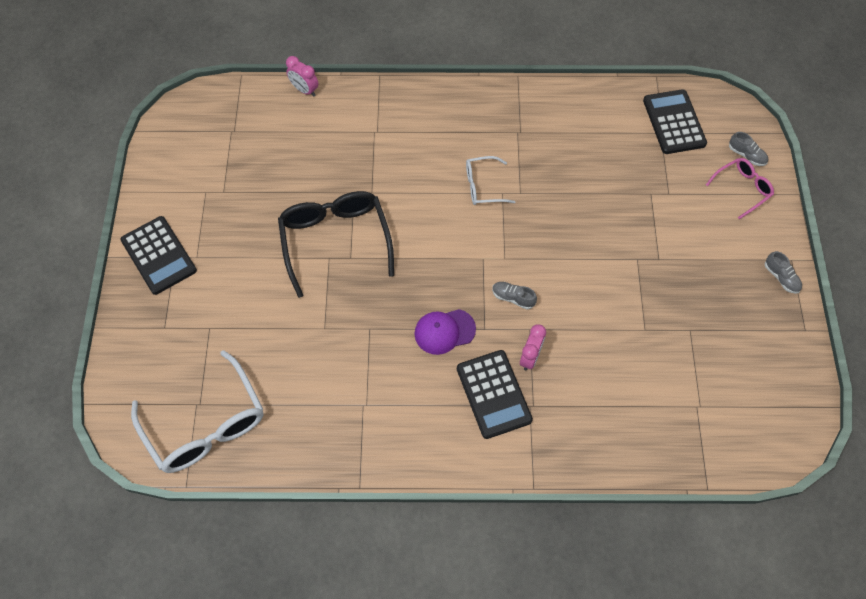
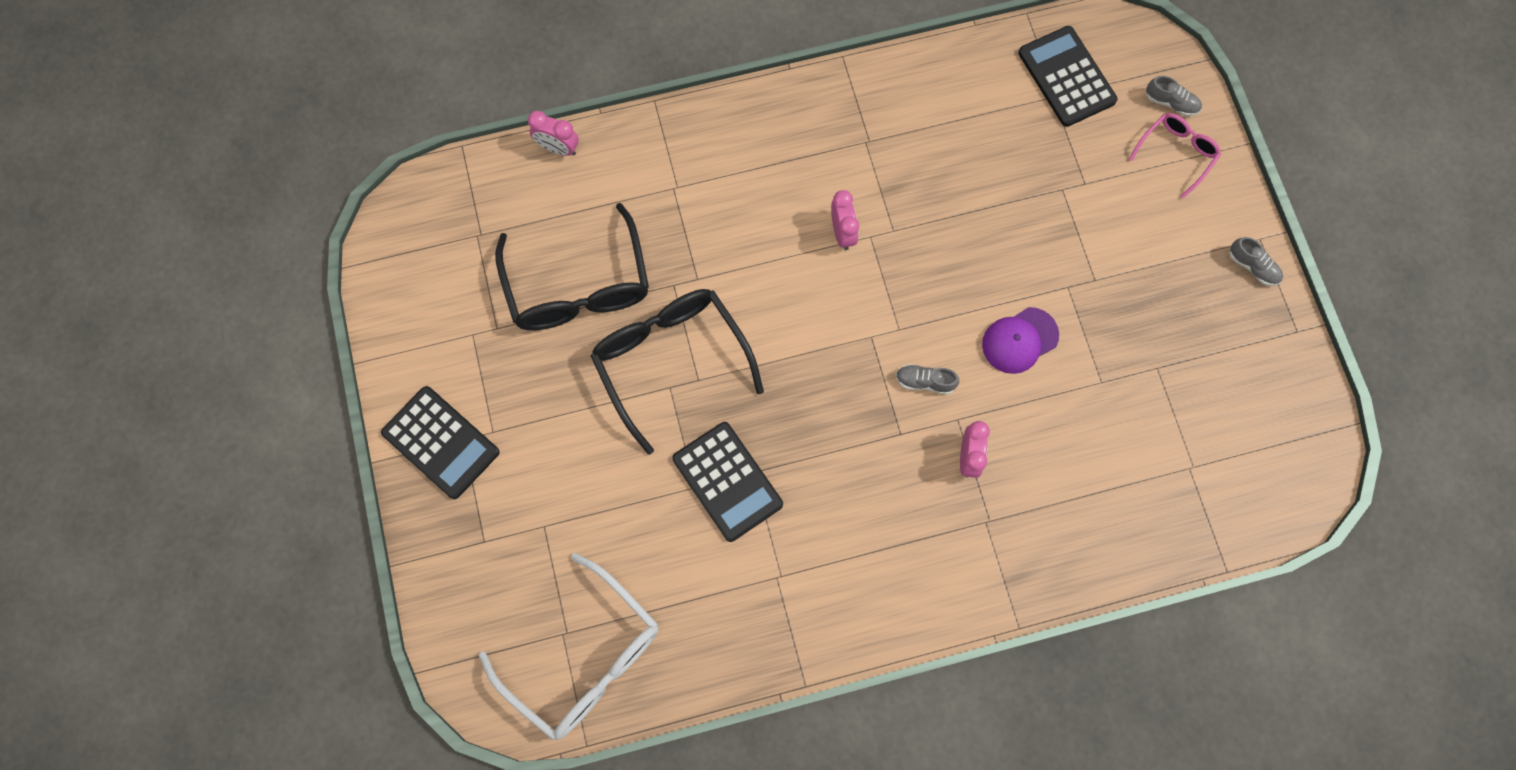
camera: 15 degrees left, 10 degrees up
purple cap [415,309,476,355] -> purple cap moved to [982,307,1059,374]
black calculator [457,350,533,439] -> black calculator moved to [672,422,783,542]
white glasses [466,156,515,205] -> pink clock [831,190,859,250]
none -> black glasses [495,203,649,330]

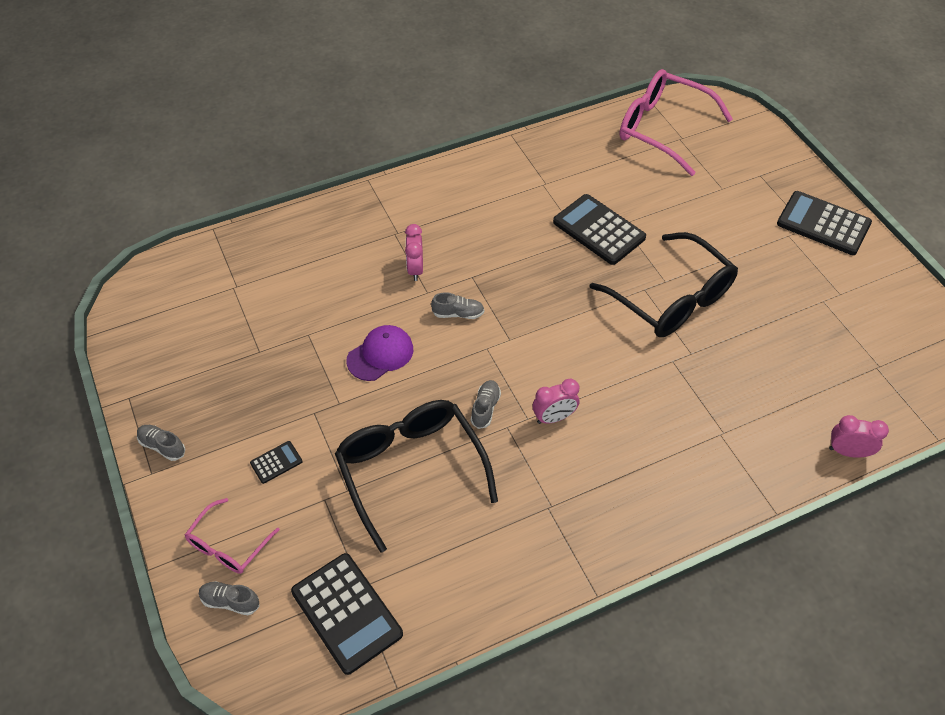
camera: 170 degrees right, 20 degrees down
white glasses [479,553,658,740] -> pink glasses [619,69,733,176]
black glasses [495,203,649,330] -> black glasses moved to [335,400,498,553]
pink clock [831,190,859,250] -> pink clock turned 90 degrees counterclockwise [533,379,579,424]
none -> black calculator [250,441,303,484]
none -> grey shoe [471,380,501,429]

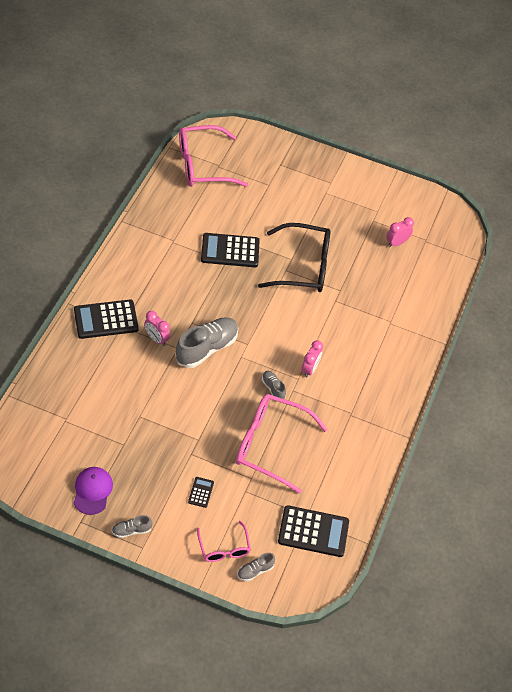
camera: 50 degrees left, 0 degrees up
black glasses [335,400,498,553] -> pink glasses [236,394,328,494]
purple cap [346,325,413,381] -> purple cap moved to [74,467,113,515]
grey shoe [431,292,485,319] -> grey shoe [175,317,238,368], size x2.10
black calculator [777,191,872,255] -> black calculator moved to [74,300,138,339]
pink clock [829,415,889,458] -> pink clock moved to [386,217,414,247]

